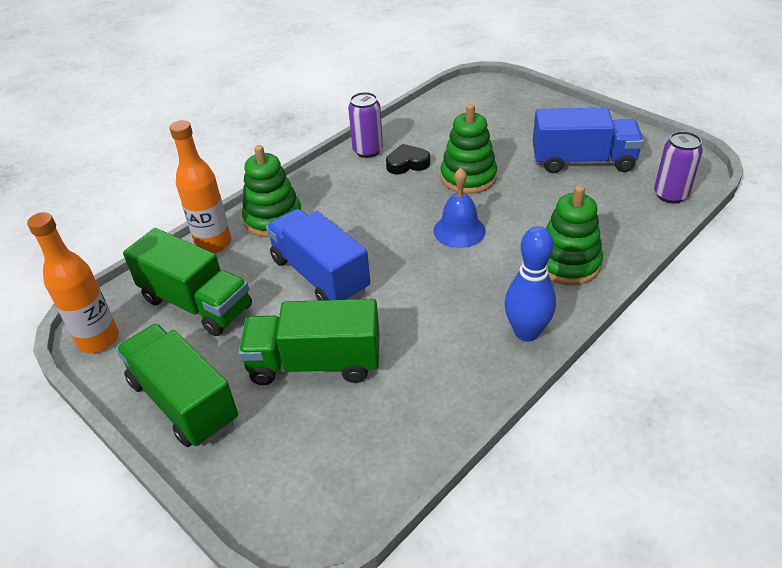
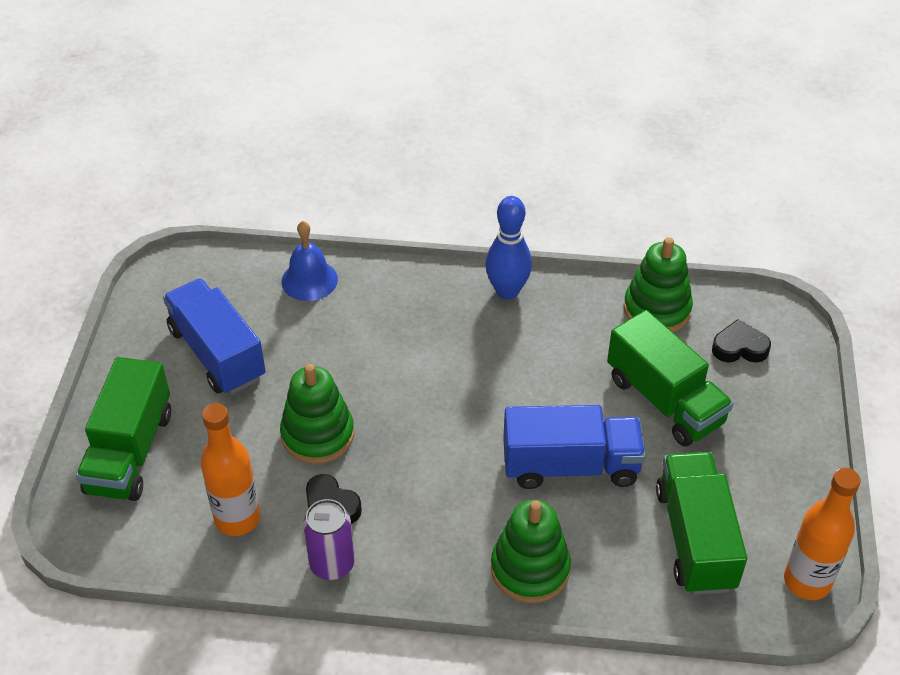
camera: 130 degrees left, 5 degrees up
green truck [116,324,238,447] -> green truck moved to [76,357,171,501]
orange bottle [170,120,231,253] -> orange bottle moved to [201,403,260,536]
blue truck [266,209,370,300] -> blue truck turned 105 degrees counterclockwise [503,405,646,489]
blue bell [434,168,486,248] -> blue bell moved to [281,221,338,301]
green stacking toy [546,185,603,285] -> green stacking toy moved to [623,237,693,332]
purple can [654,131,703,203] -> none
none -> black heart [712,319,771,363]

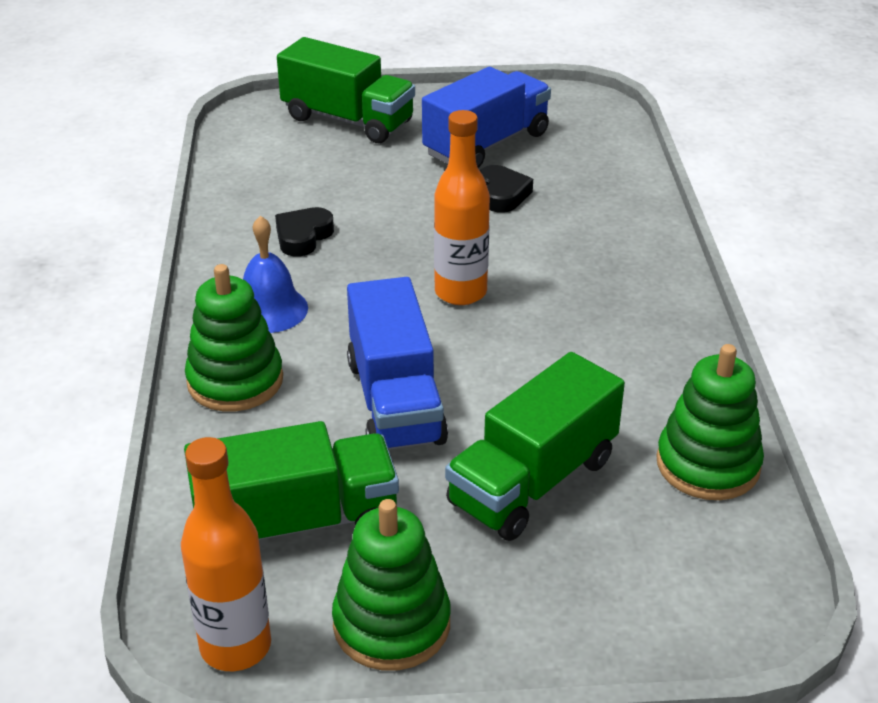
camera: 80 degrees right, 10 degrees down
green truck [76,357,171,501] -> green truck turned 150 degrees counterclockwise [277,37,415,143]
orange bottle [201,403,260,536] -> orange bottle moved to [434,110,490,305]
green stacking toy [280,364,354,464] -> green stacking toy moved to [332,499,451,671]
blue bell [281,221,338,301] -> blue bell moved to [243,216,308,333]
purple can [303,499,355,580] -> none
blue bowling pin [485,196,532,300] -> none
black heart [712,319,771,363] -> black heart moved to [480,165,533,213]

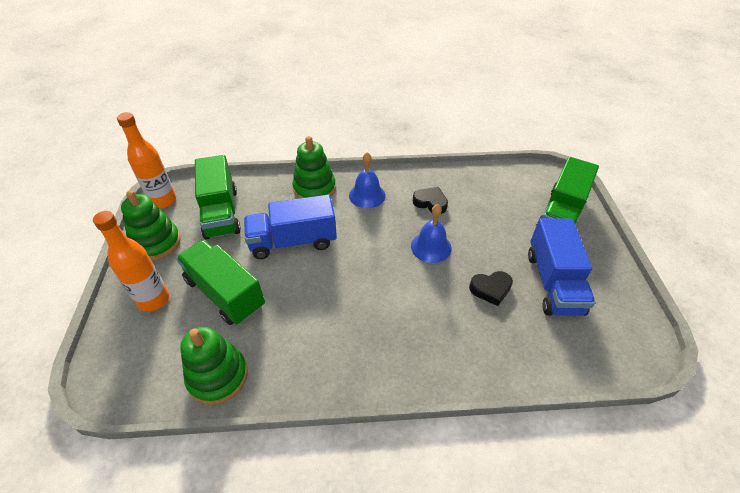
camera: 90 degrees right, 10 degrees up
blue truck [422,67,551,168] -> blue truck turned 45 degrees clockwise [528,218,595,316]
orange bottle [434,110,490,305] -> orange bottle moved to [93,211,169,312]
none -> blue bell [411,204,452,263]

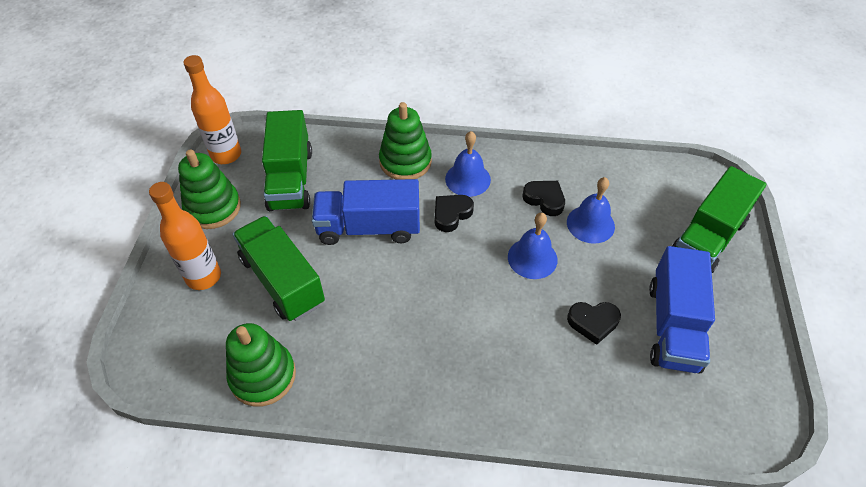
camera: 10 degrees right, 5 degrees up
none -> black heart [435,195,474,232]
none -> blue bell [567,177,615,244]

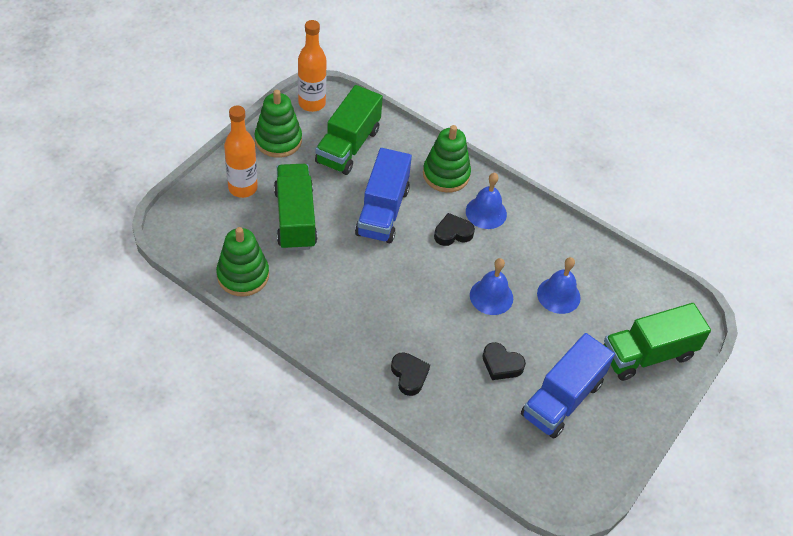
camera: 25 degrees right, 0 degrees up
blue truck [312,179,420,245] -> blue truck turned 105 degrees counterclockwise [355,148,412,243]
black heart [522,181,565,216] -> black heart moved to [391,352,430,396]

